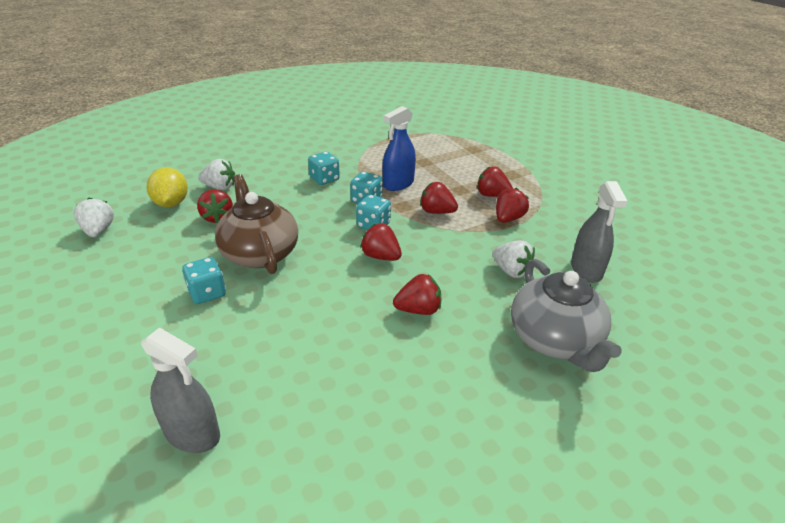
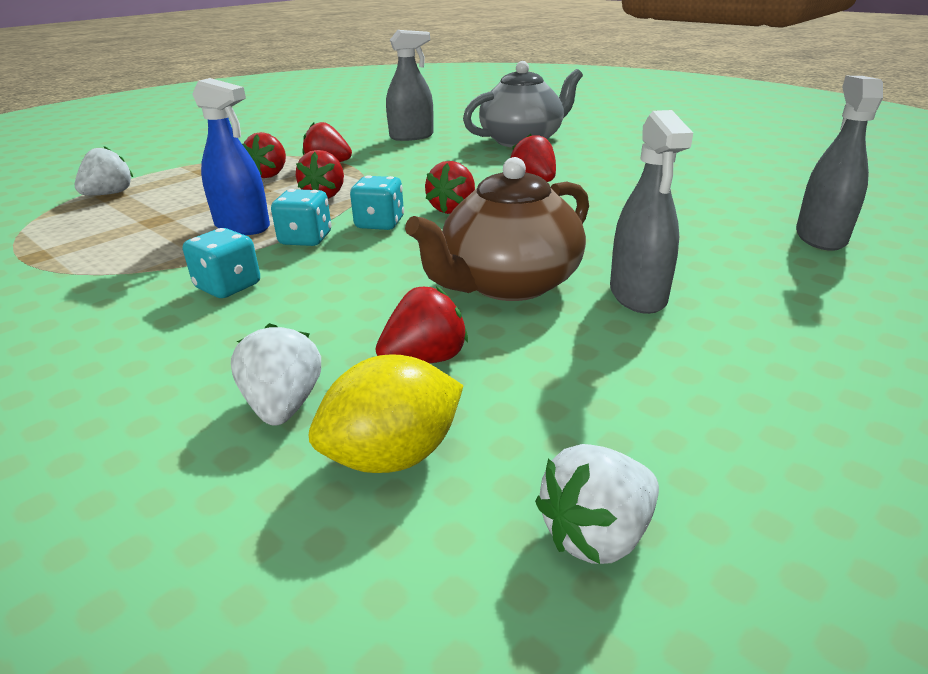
camera: 105 degrees left, 5 degrees down
turquoise dice [182,257,226,304] -> grey spray bottle [610,110,693,314]
white strawberry [492,240,535,278] -> white strawberry moved to [75,146,133,195]

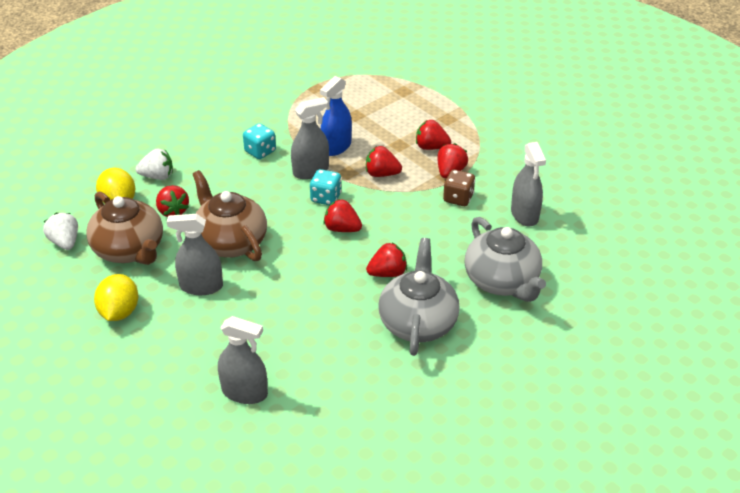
camera: 95 degrees right, 10 degrees up
white strawberry [75,146,133,195] -> none
turquoise dice [271,189,331,246] -> grey spray bottle [291,97,329,179]
none -> brown teapot [86,192,163,265]
none -> yellow lemon [94,274,138,321]
none -> grey teapot [379,238,460,356]
none -> brown dice [443,170,475,206]

